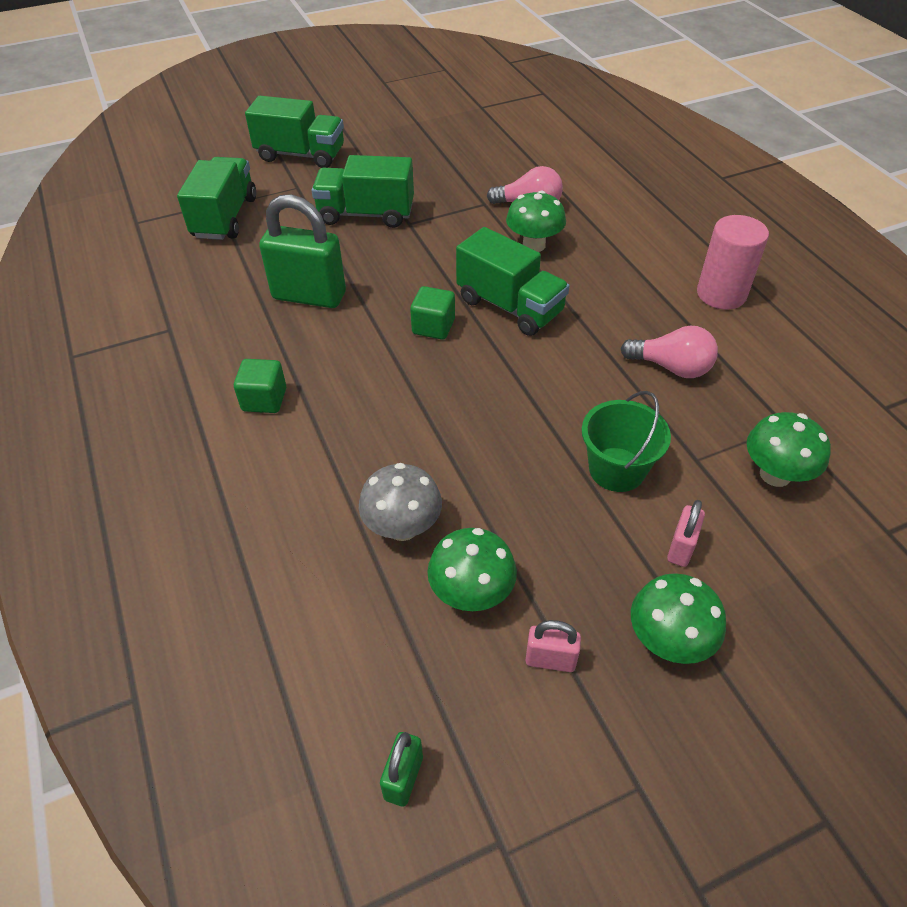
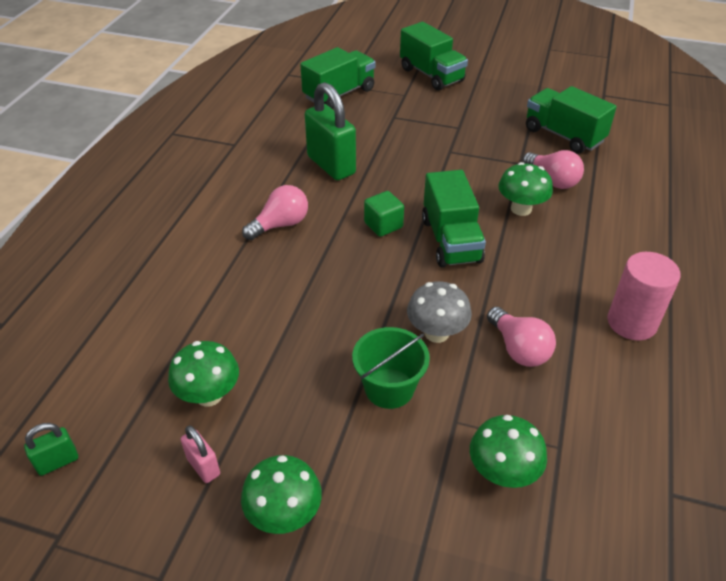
camera: 40 degrees right, 5 degrees down
green cube [234,359,286,413] -> none
green truck [312,155,414,228] -> green truck moved to [526,86,617,153]
grey mushroom [359,463,442,541] -> grey mushroom moved to [407,281,472,343]
pink padlock [667,500,705,567] -> none
none -> pink light bulb [242,185,308,240]

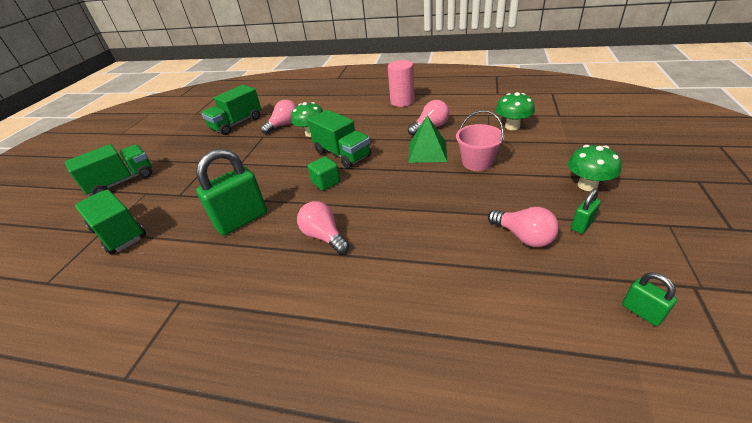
camera: 90 degrees left, 5 degrees down
green mushroom [168,341,239,407] -> pink light bulb [488,207,559,247]
pink padlock [180,426,220,483] -> green padlock [571,189,601,234]
green bucket [352,327,430,409] -> pink bucket [456,110,504,171]
grey mushroom [407,281,472,343] -> green pyramid [408,116,447,163]
green truck [422,170,486,267] -> green truck turned 60 degrees clockwise [307,110,371,169]

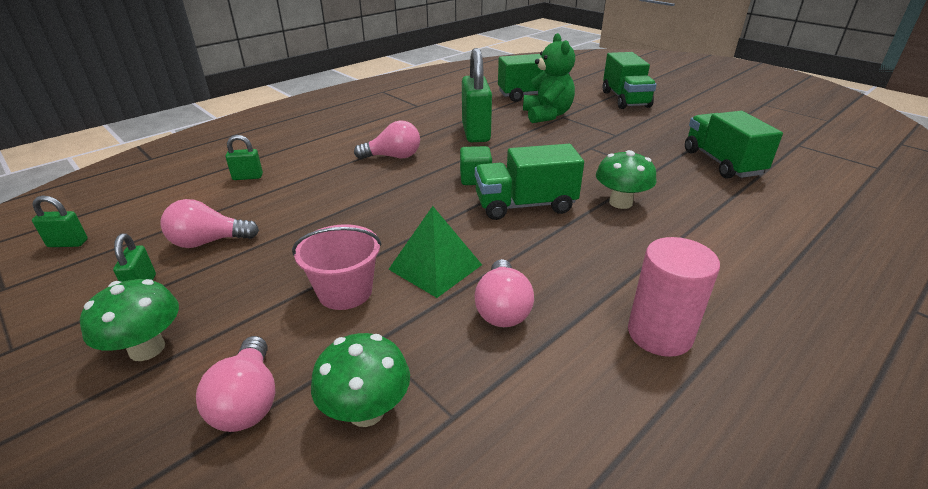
camera: 120 degrees right, 5 degrees down
pink light bulb [261,100,297,134] -> pink light bulb moved to [196,336,275,432]
none -> green padlock [226,135,263,180]
none -> green teddy bear [523,33,575,123]

